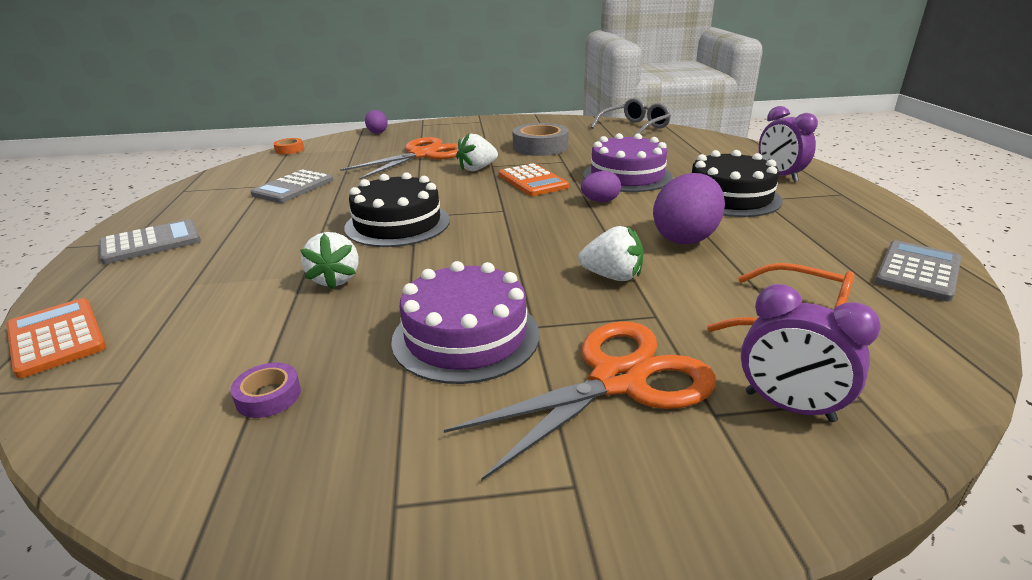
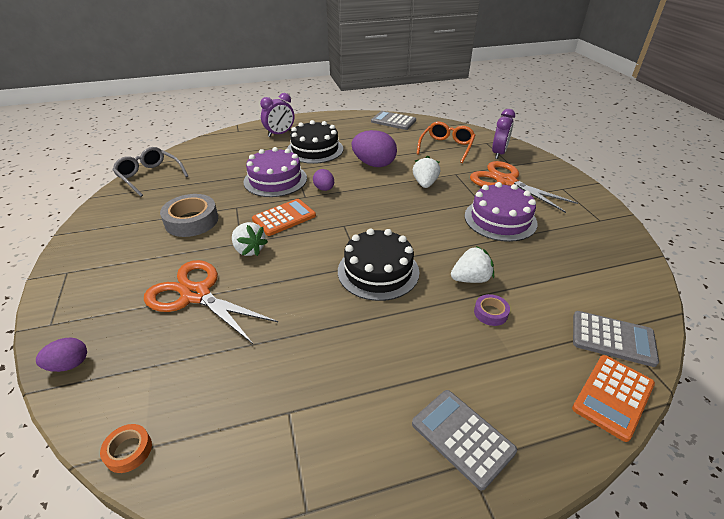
camera: 100 degrees left, 10 degrees up
purple tape [230,363,301,418] -> purple tape moved to [474,294,510,326]
grey calculator [250,169,333,203] -> grey calculator moved to [573,311,659,367]

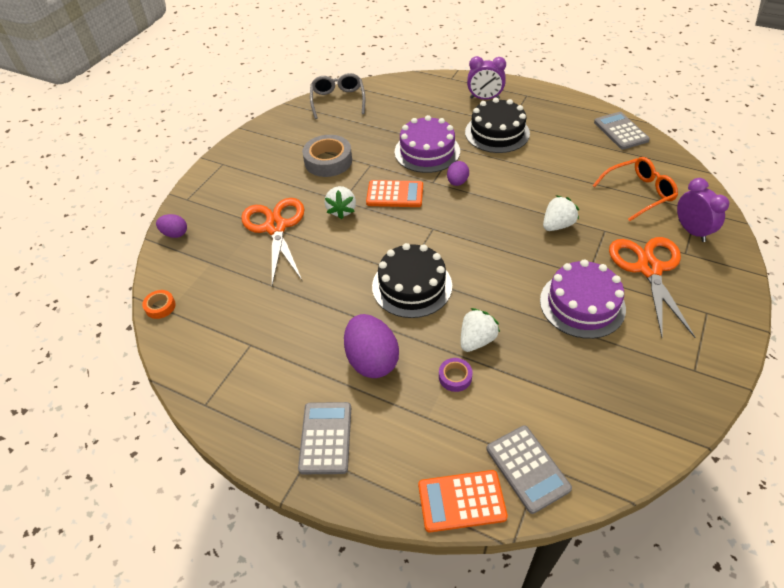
camera: 45 degrees right, 10 degrees up
purple egg [351,130,397,167] -> purple egg moved to [344,314,399,378]
white strawberry [451,246,494,283] -> white strawberry turned 75 degrees counterclockwise [461,308,500,352]
purple clock [492,109,515,159] -> purple clock turned 90 degrees counterclockwise [677,178,729,242]

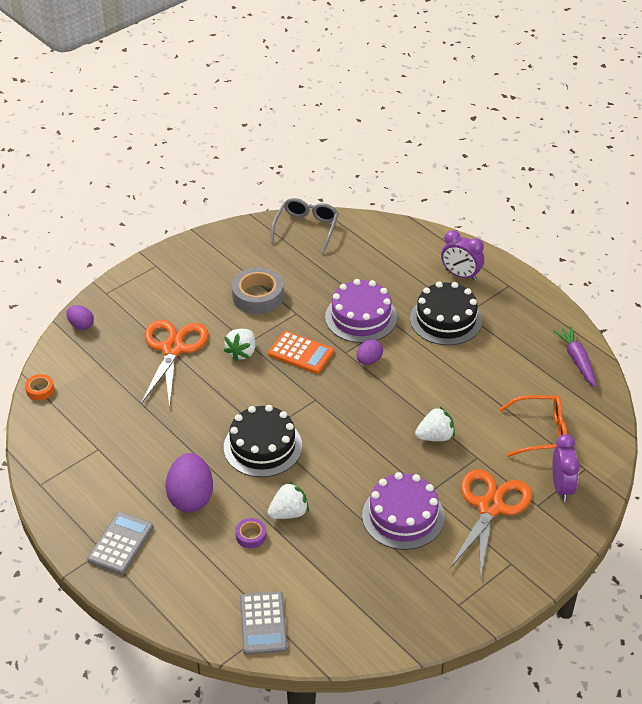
camera: 20 degrees right, 5 degrees down
orange calculator [418,470,508,532] -> none
grey calculator [594,112,650,150] -> purple carrot [553,326,597,388]

